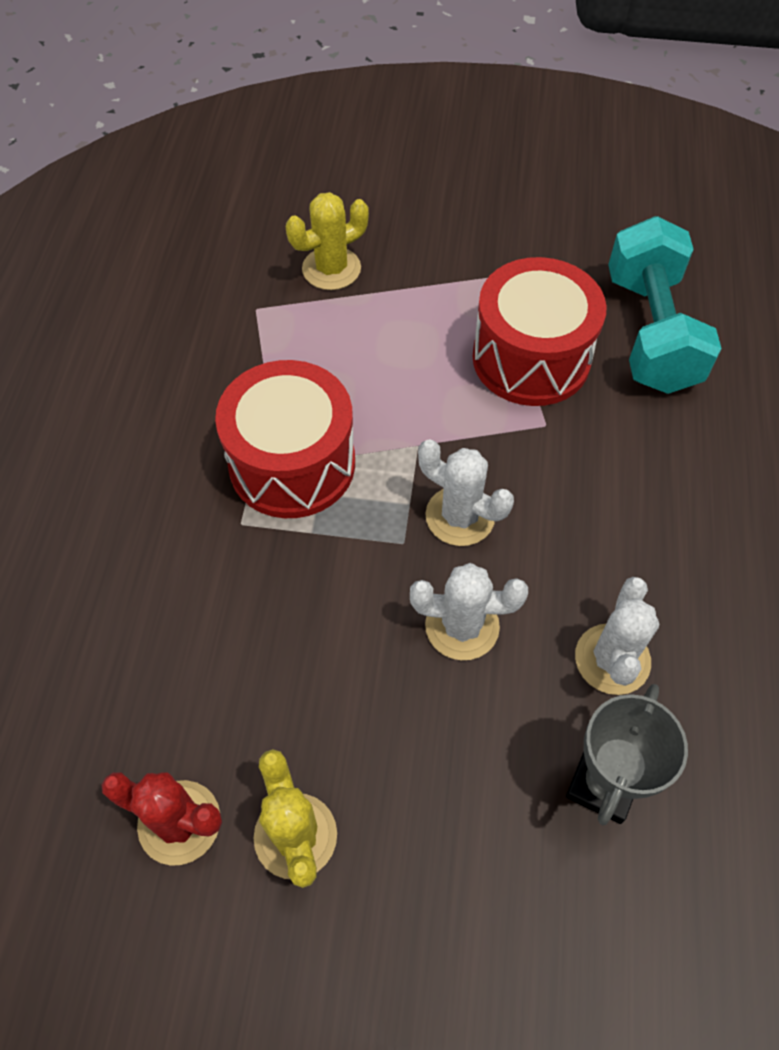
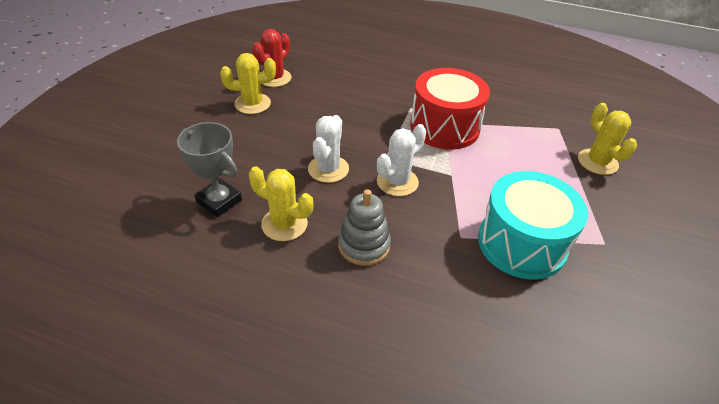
camera: 100 degrees right, 15 degrees down
red drum [472,257,607,406] -> turquoise drum [478,171,588,280]
white cactus [575,577,659,695] -> yellow cactus [249,166,313,241]
turquoise dumbbell [608,216,722,394] -> none
none -> grey stacking toy [338,189,391,266]

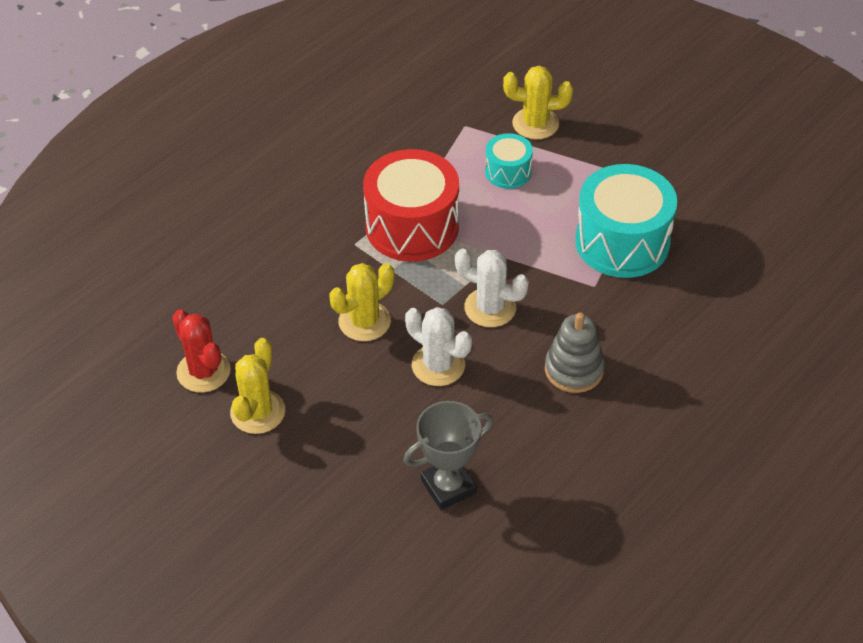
camera: 65 degrees left, 5 degrees up
yellow cactus [249,166,313,241] -> yellow cactus moved to [329,263,394,341]
white cactus [377,124,426,196] -> white cactus turned 45 degrees counterclockwise [455,249,529,327]
none -> turquoise drum [485,133,533,189]

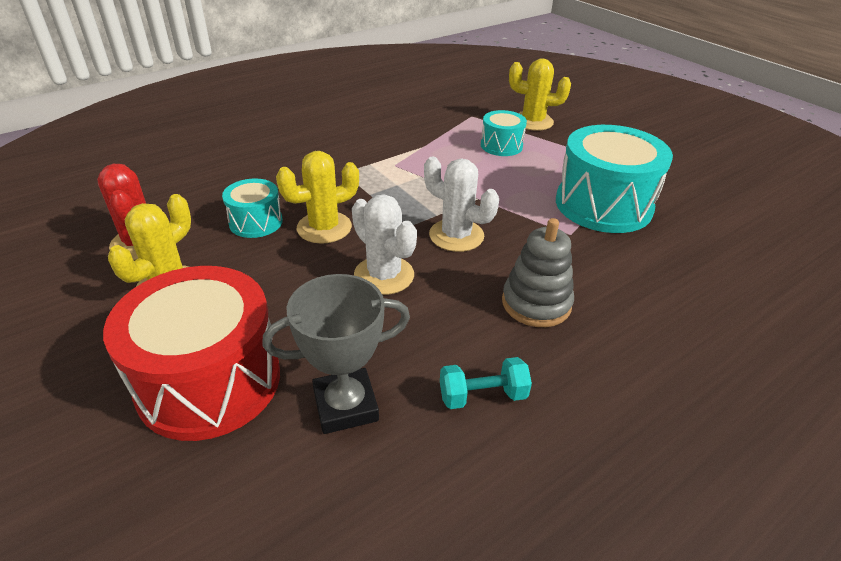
camera: 10 degrees right, 10 degrees down
red drum [363,149,459,262] -> red drum moved to [103,266,280,441]
none -> turquoise drum [222,178,283,238]
none -> turquoise dumbbell [440,357,532,409]

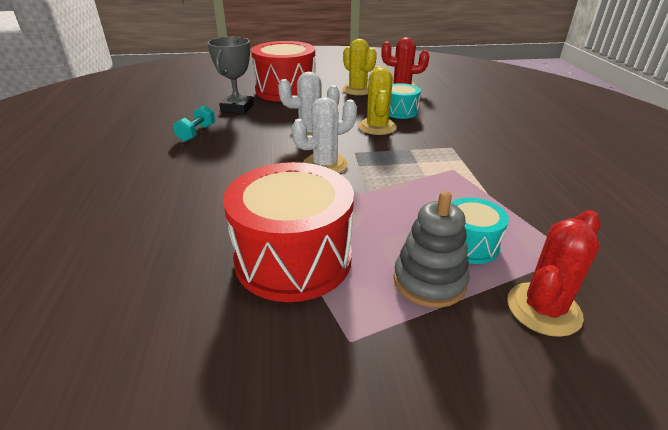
camera: 120 degrees right, 5 degrees down
grey stacking toy [502,218,574,327] -> grey stacking toy moved to [394,191,469,308]
yellow cactus [509,59,571,131] -> red cactus [507,210,601,337]
turquoise drum [556,125,673,233] -> red drum [223,162,354,302]

